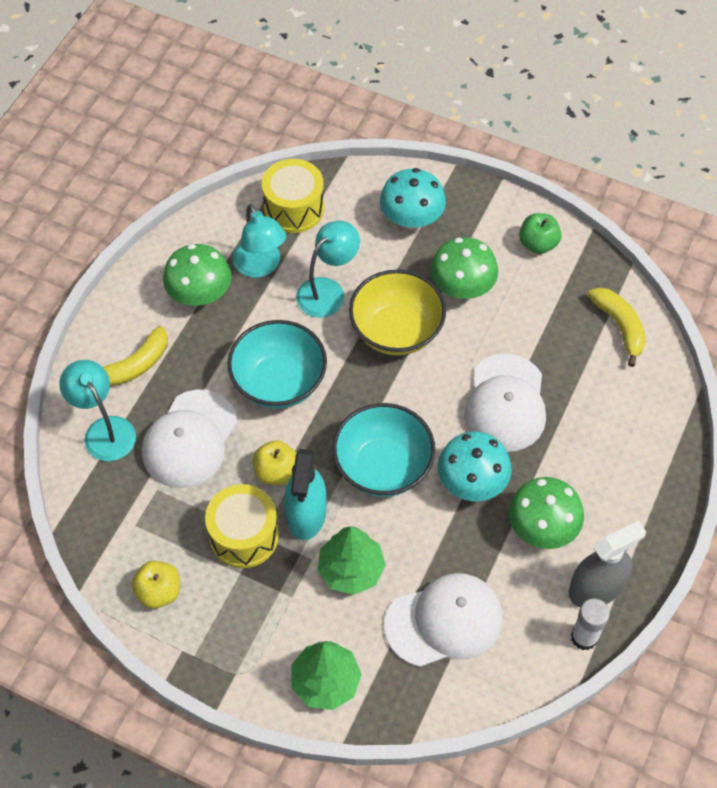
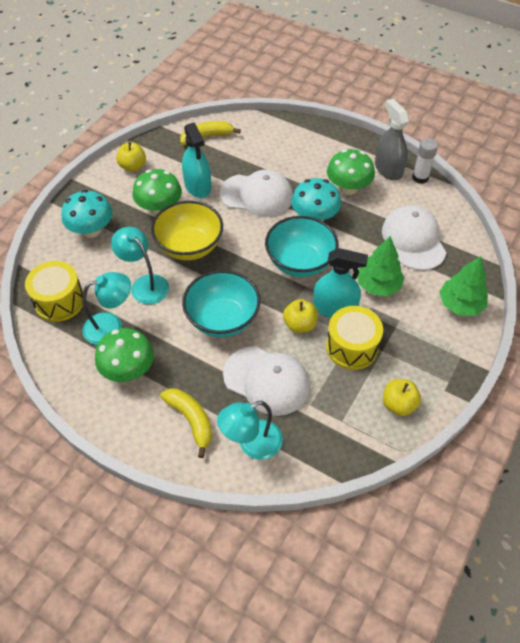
camera: 85 degrees left, 5 degrees down
green apple [519,213,561,254] -> yellow apple [116,142,146,172]
none -> turquoise spray bottle [182,122,211,198]

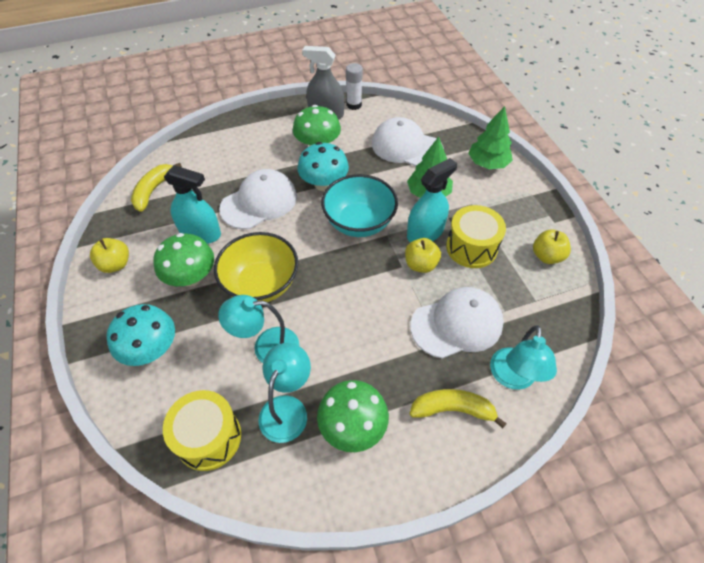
camera: 50 degrees left, 0 degrees up
turquoise bowl [182,270,260,337] -> none

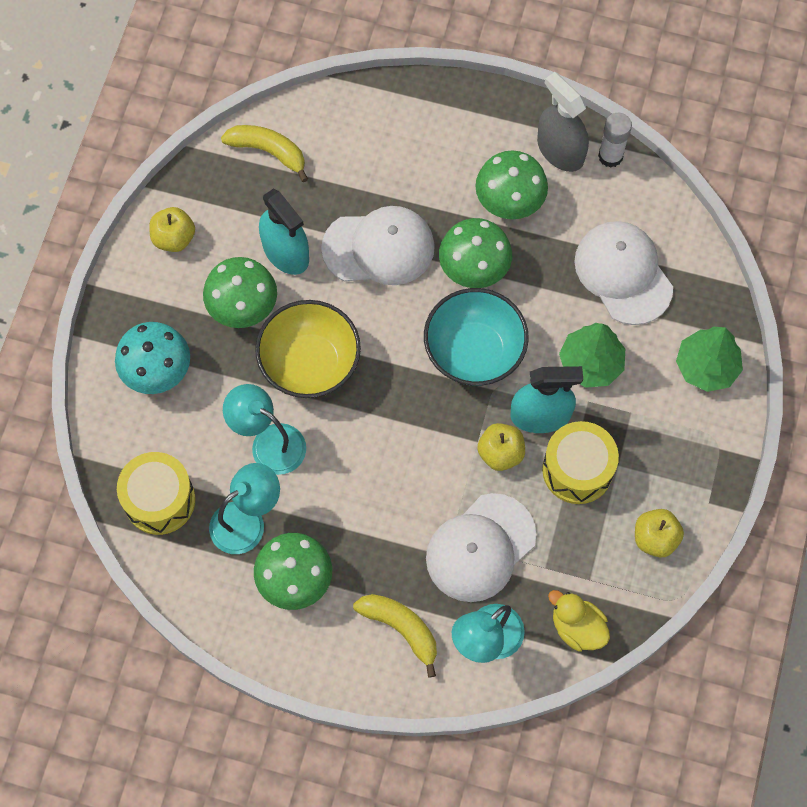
camera: 35 degrees right, 15 degrees up
yellow banana [131,163,182,212] -> yellow banana turned 60 degrees clockwise [221,125,308,182]
turquoise mushroom [297,142,349,191] -> green mushroom [439,218,512,288]
white cap [410,287,504,359] -> white cap turned 120 degrees clockwise [426,493,536,602]
none -> yellow duck [548,590,610,652]

